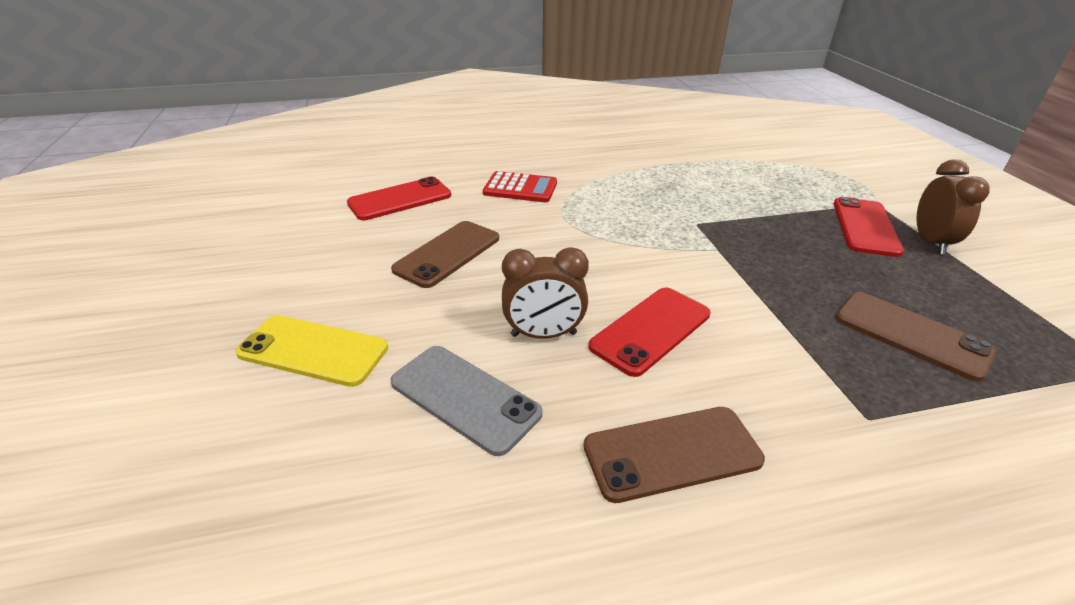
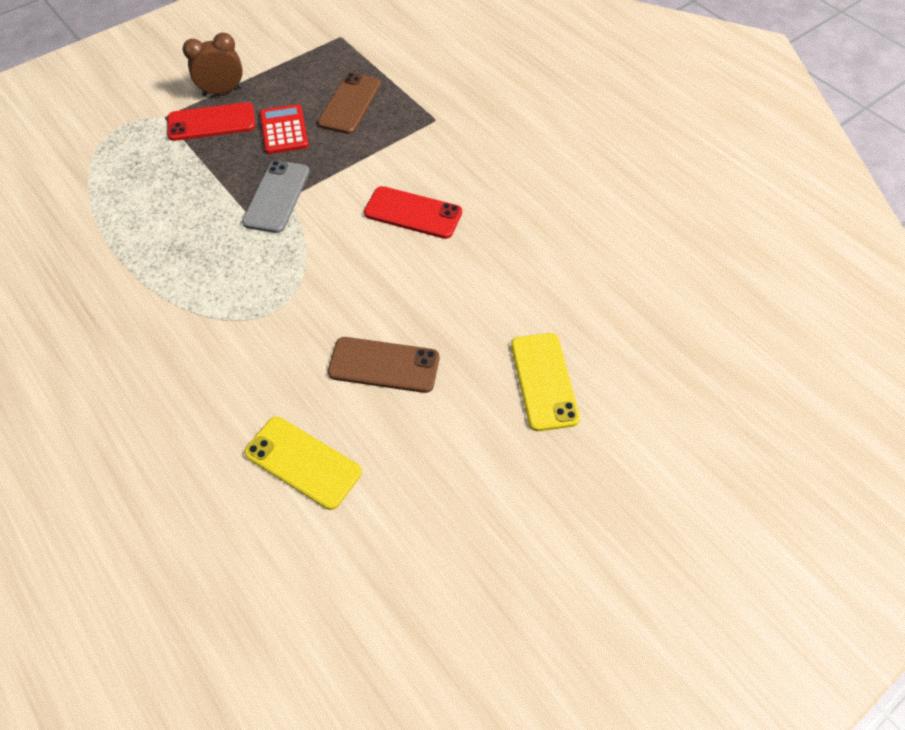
camera: 115 degrees left, 20 degrees up
red phone [347,177,451,220] -> yellow phone [244,417,362,510]
grey phone [391,346,542,456] -> grey phone moved to [242,160,310,233]
red calculator [483,171,557,202] -> red calculator moved to [260,104,309,154]
brown clock [502,247,589,339] -> none
brown phone [584,407,765,503] -> none

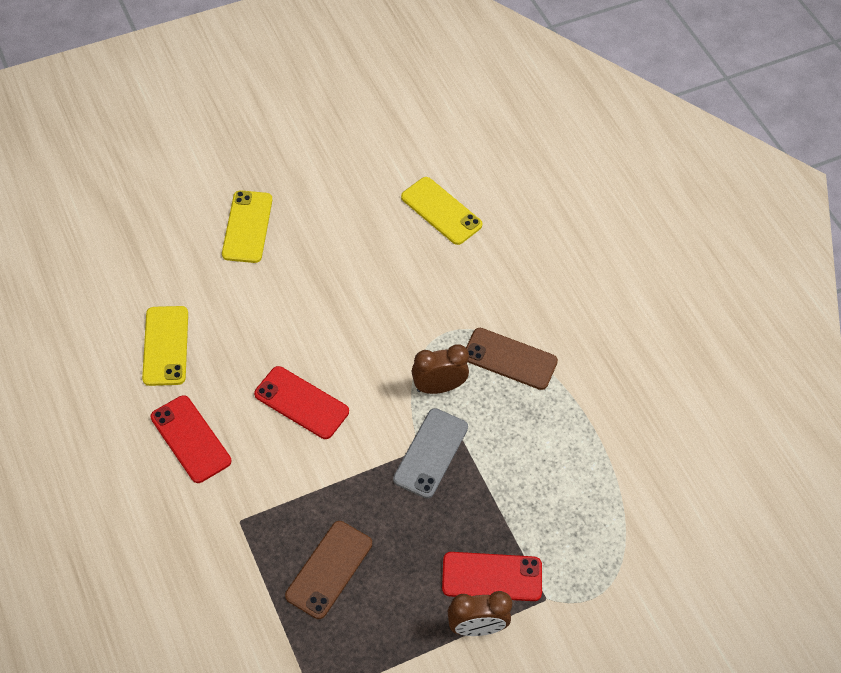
camera: 170 degrees left, 0 degrees up
red calculator [260,104,309,154] -> none
brown phone [328,337,439,393] -> brown phone moved to [466,328,558,390]
none -> yellow phone [142,306,188,386]
none -> red phone [150,395,231,483]
none -> brown clock [412,345,469,394]

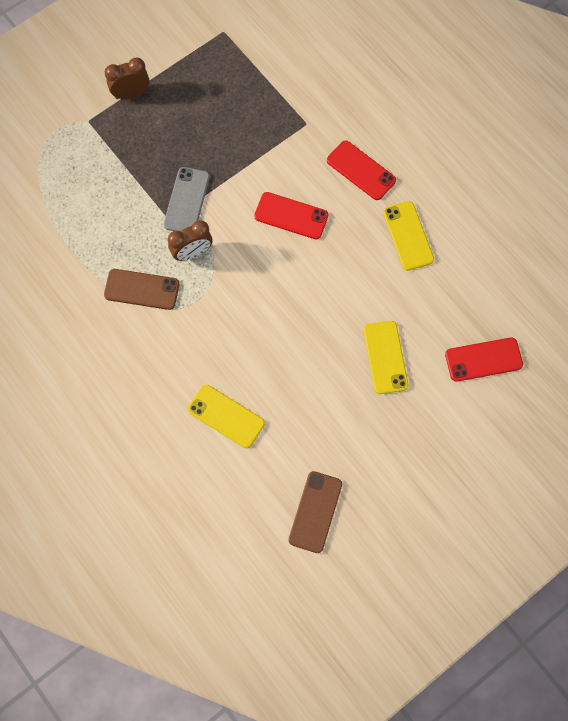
camera: 170 degrees right, 15 degrees up
brown phone [285,521,372,619] -> brown phone moved to [288,471,342,553]
red phone [442,552,542,601] -> red phone moved to [445,337,523,382]

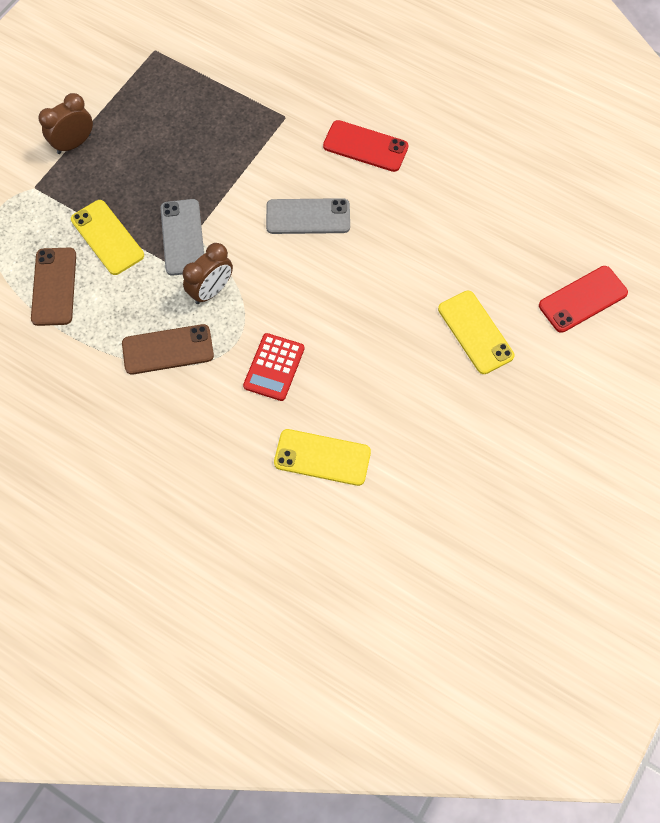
camera: 20 degrees left, 5 degrees down
red phone [254,192,329,240] -> grey phone [266,198,350,234]
brown phone [288,471,342,553] -> brown phone moved to [31,247,76,326]
yellow phone [383,201,434,271] -> yellow phone moved to [71,200,144,275]
none -> red calculator [243,333,305,401]

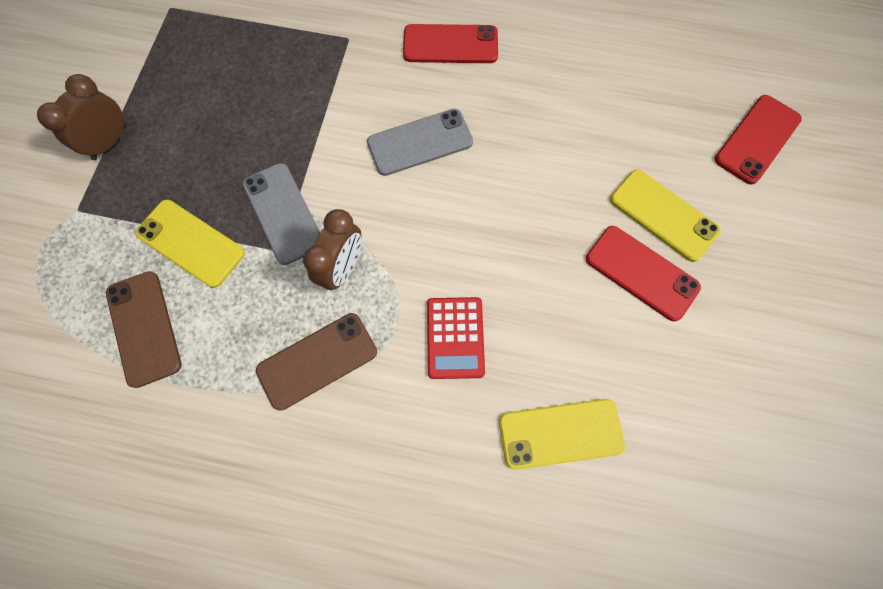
camera: 20 degrees left, 5 degrees up
none -> red phone [586,226,701,321]

